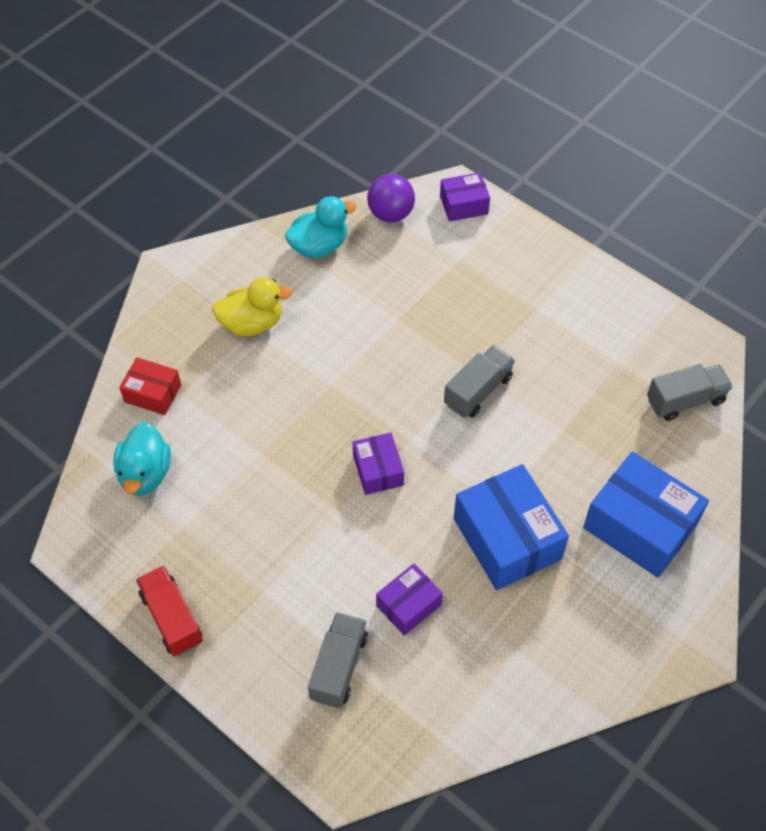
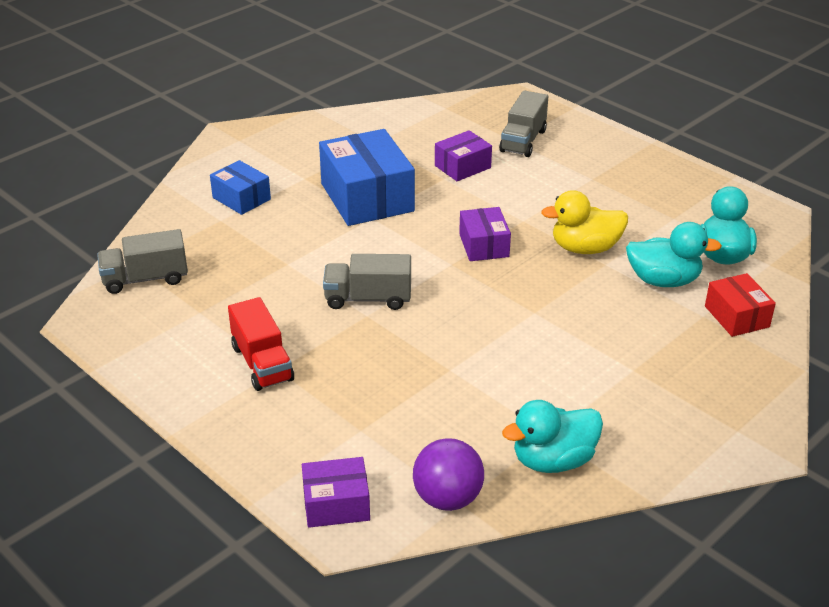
camera: 175 degrees left, 20 degrees down
red box [119,357,181,415] -> red box turned 45 degrees clockwise [705,273,776,337]
red truck [136,565,203,656] -> red truck moved to [228,297,294,391]
yellow duck [212,277,292,336] -> yellow duck moved to [541,190,628,254]
grey truck [444,345,515,418] -> grey truck turned 45 degrees clockwise [323,254,411,310]
blue box [583,451,709,578] -> blue box [210,160,271,215], size x0.55
none -> turquoise duck [626,222,722,287]

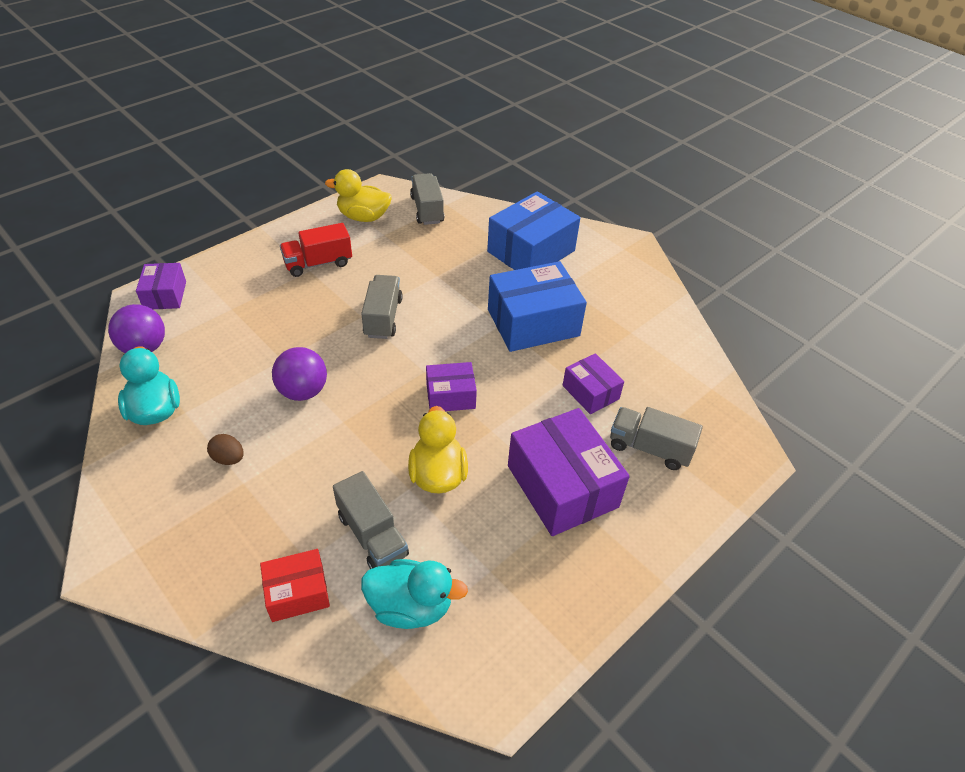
camera: 90 degrees right, 10 degrees up
blue box [210,160,271,215] -> blue box [487,191,580,270], size x1.82
turquoise duck [626,222,722,287] -> grey truck [333,471,409,569]
none -> brown egg [207,434,244,465]
none -> purple ball [272,347,327,401]
none -> yellow duck [325,169,392,222]
none -> purple box [508,408,630,536]

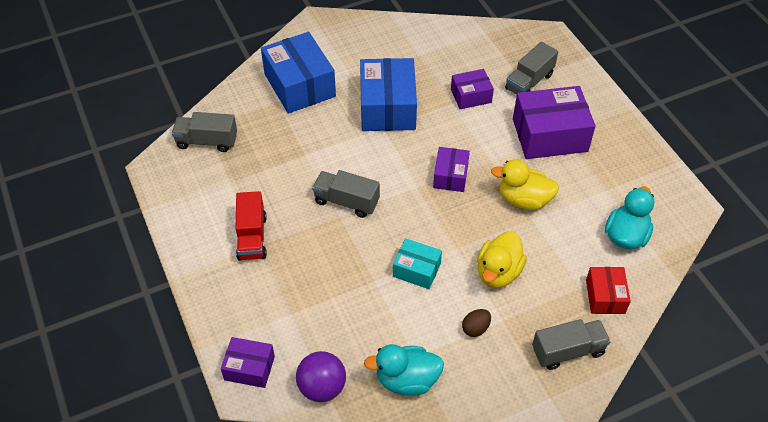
camera: 70 degrees left, 5 degrees up
purple ball [272,347,327,401] -> turquoise box [393,238,442,289]
yellow duck [325,169,392,222] -> yellow duck moved to [477,231,527,288]
grey truck [333,471,409,569] -> grey truck moved to [532,319,611,370]

